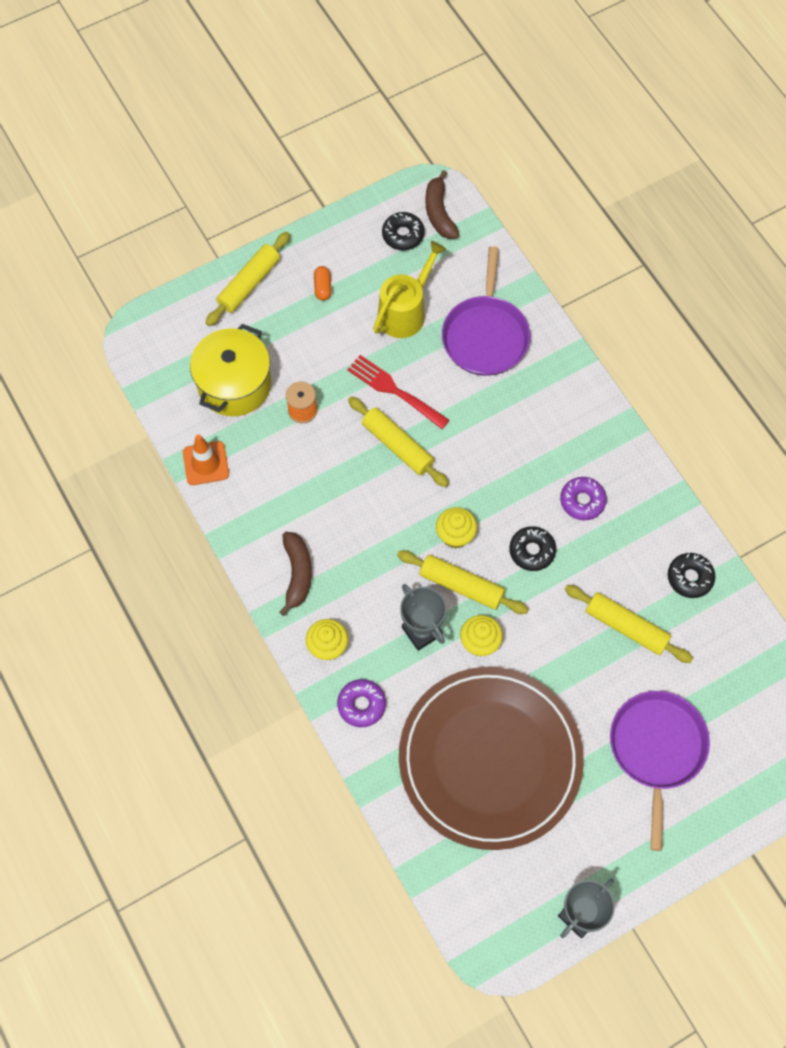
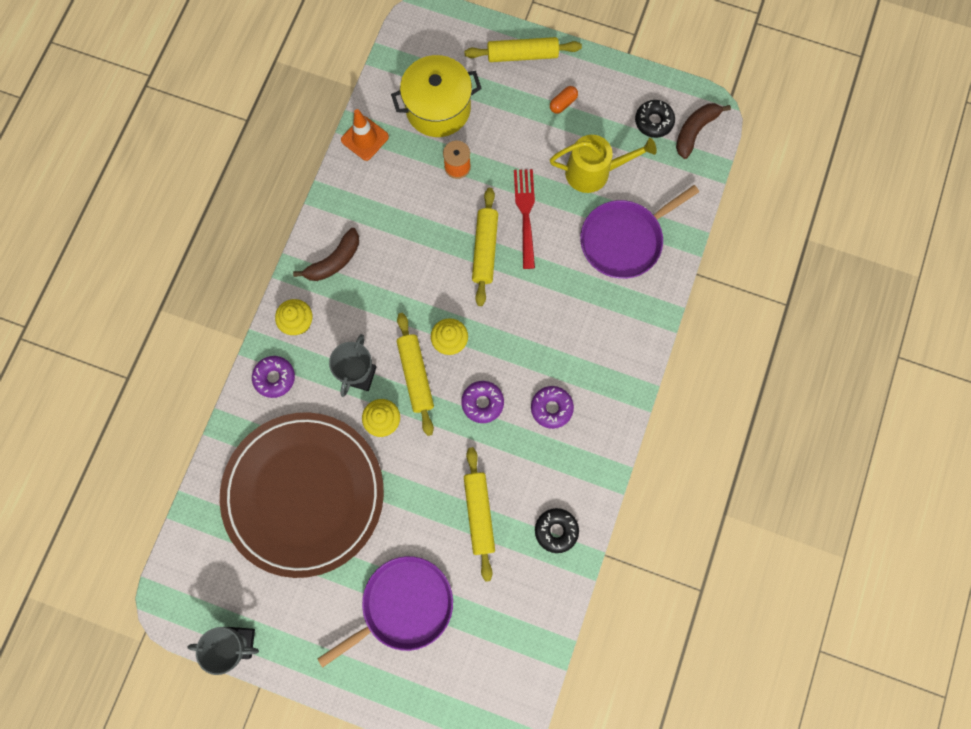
camera: 50 degrees right, 10 degrees up
black donut [509,526,556,571] -> purple donut [461,381,504,423]

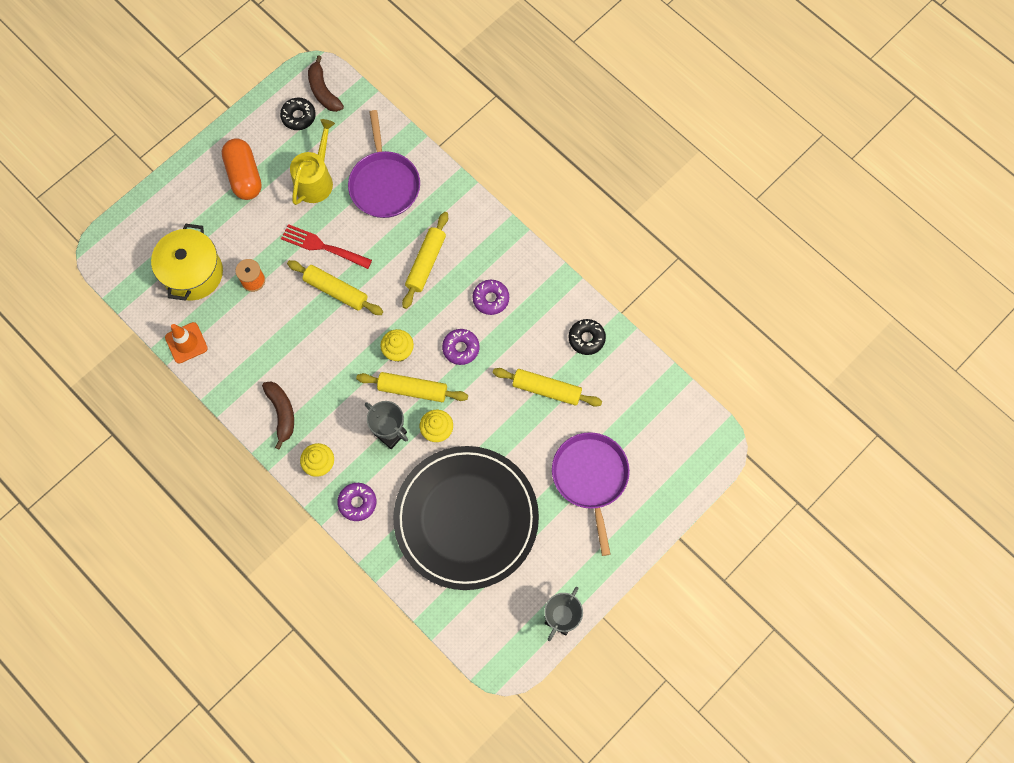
camera: 65 degrees left, 5 degrees down
brown plate [220,412,384,578] -> black plate [393,446,539,590]
yellow rolling pin [464,37,582,62] -> yellow rolling pin moved to [402,212,448,309]
orange capsule [550,86,578,114] -> orange capsule [222,138,262,200], size x2.14

